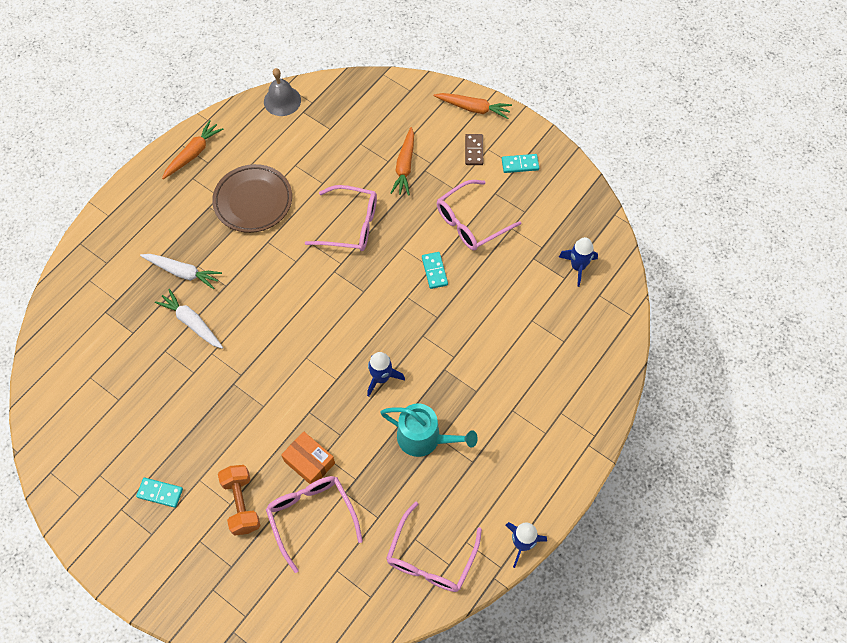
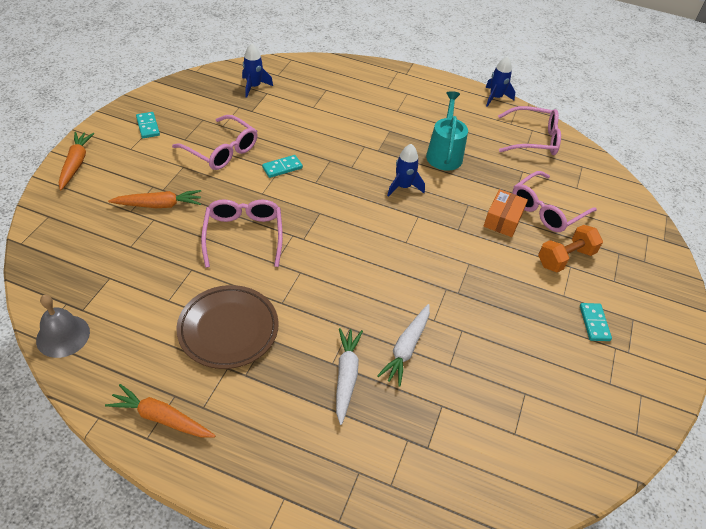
camera: 110 degrees left, 15 degrees down
brown domino [465,134,483,165] -> none

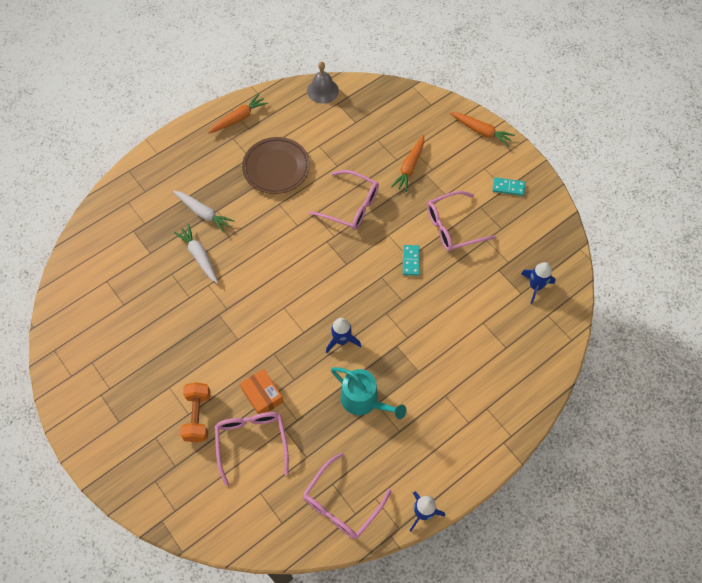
camera: 125 degrees right, 15 degrees up
turquoise domino [580,303,612,341] -> none

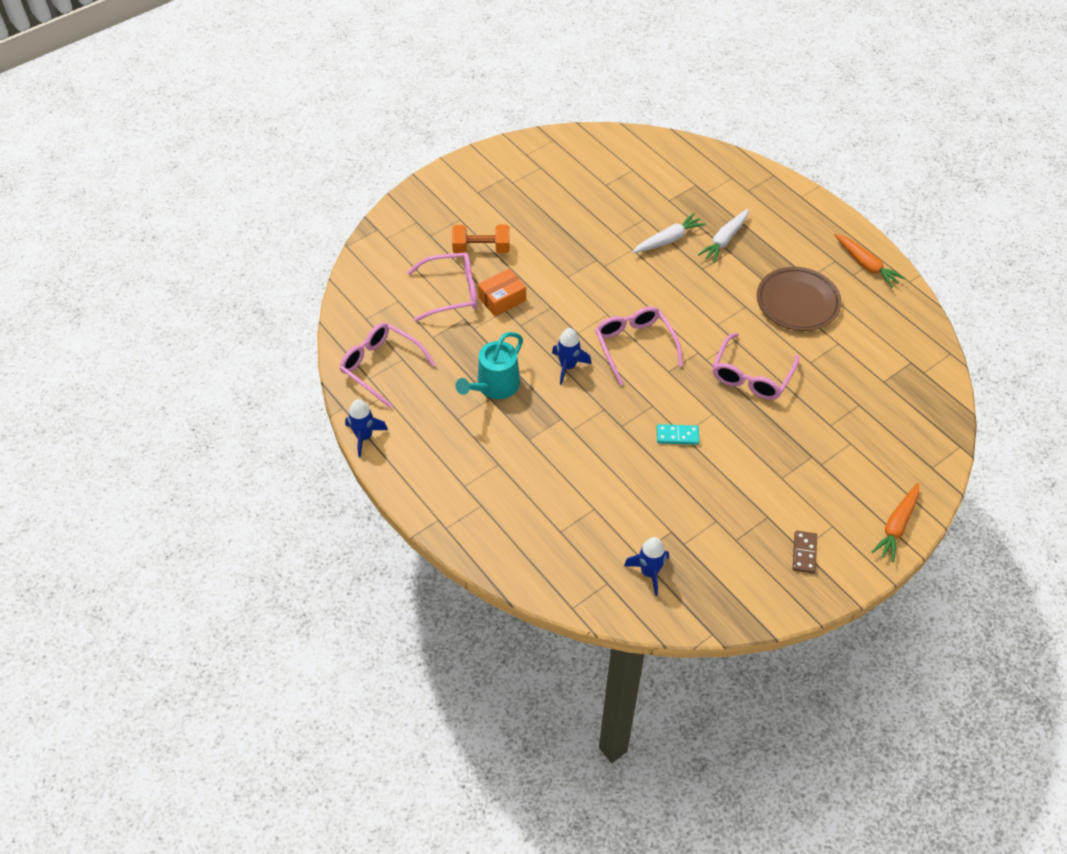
camera: 90 degrees right, 10 degrees down
grey bell [307,62,339,104] -> none
orange carrot [391,135,424,192] -> none
pink glasses [427,191,496,251] -> pink glasses moved to [595,307,683,385]
turquoise domino [493,177,525,196] -> brown domino [793,531,817,574]

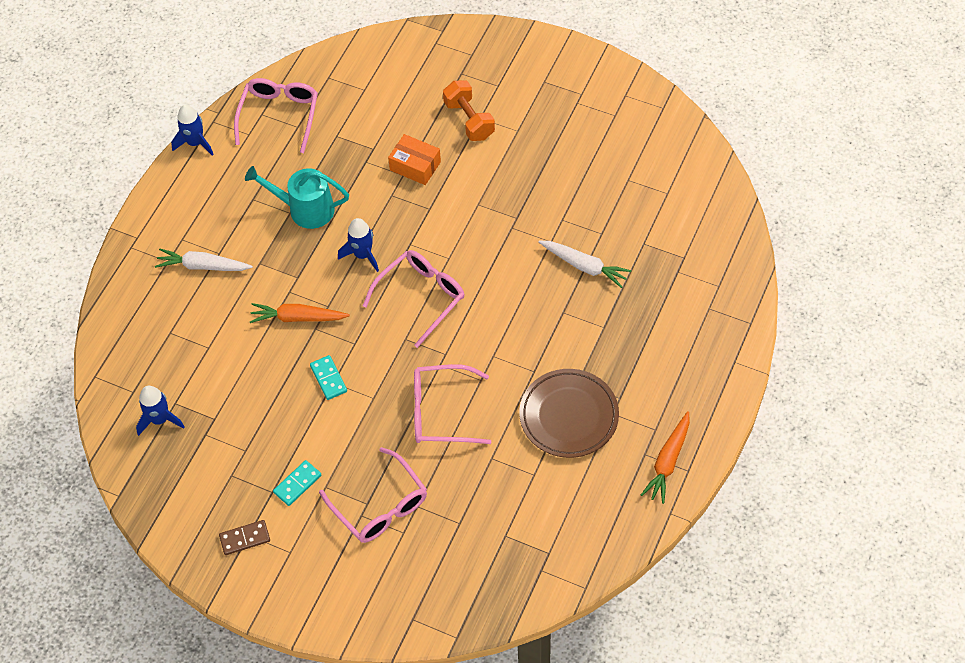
camera: 65 degrees right, 5 degrees up
pink glasses [407,252,477,321] -> pink glasses moved to [319,447,427,543]
white carrot [698,209,749,263] -> white carrot moved to [155,248,253,271]
orange carrot [871,483,919,562] -> orange carrot moved to [250,303,350,323]
none -> turquoise domino [273,460,321,506]

